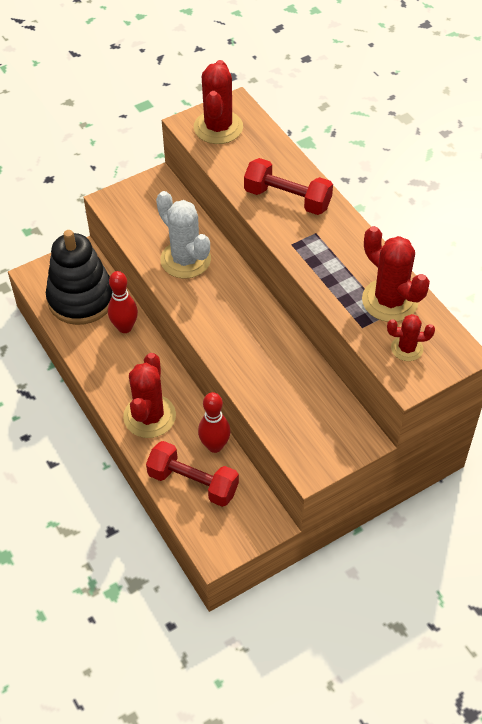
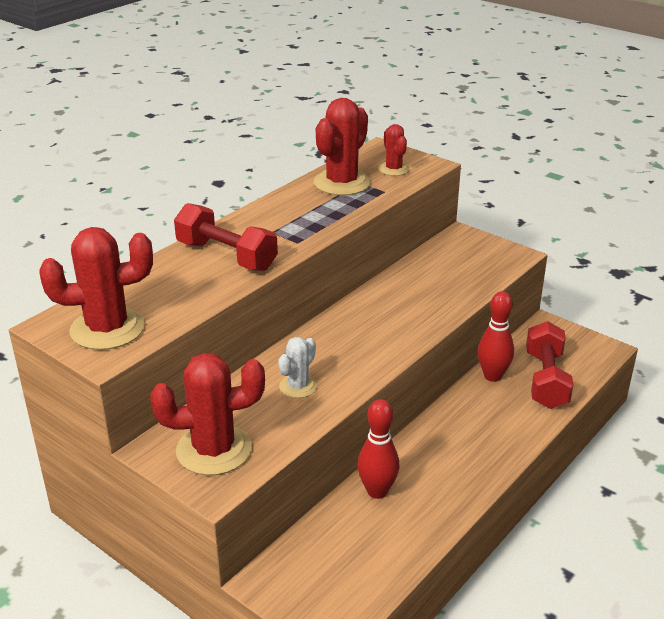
camera: 110 degrees left, 20 degrees down
black stacking toy [46,230,112,325] -> none
red cactus [123,353,176,438] -> red cactus moved to [150,353,265,475]
white cactus [156,191,211,278] -> white cactus [278,337,317,398], size x0.55
red dumbbell [244,158,333,215] -> red dumbbell turned 60 degrees counterclockwise [174,203,278,271]

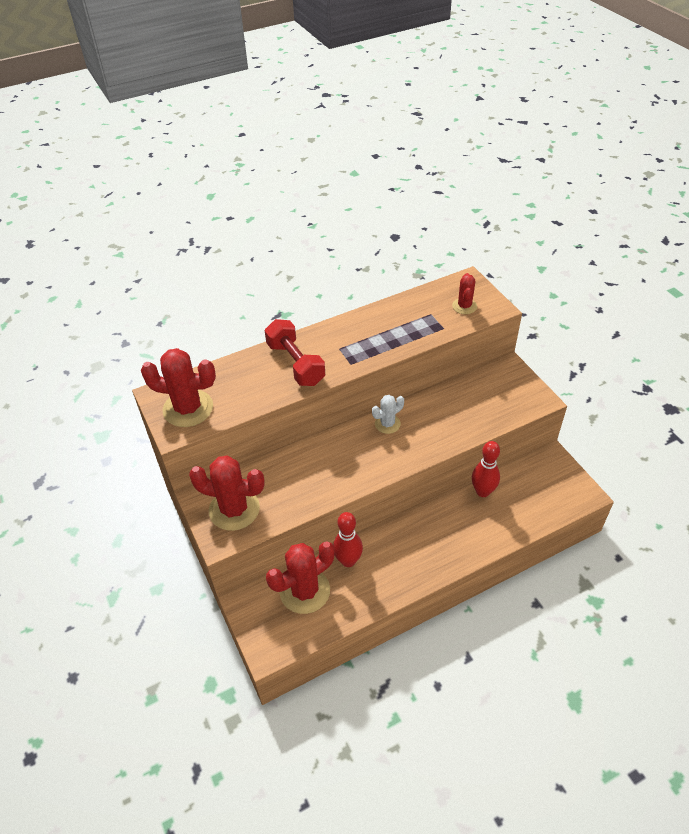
camera: 25 degrees right, 15 degrees up
white cactus [278,337,317,398] -> white cactus moved to [372,395,404,434]
red cactus [314,98,371,196] -> red cactus moved to [266,541,334,614]
red dumbbell [526,321,574,409] -> none

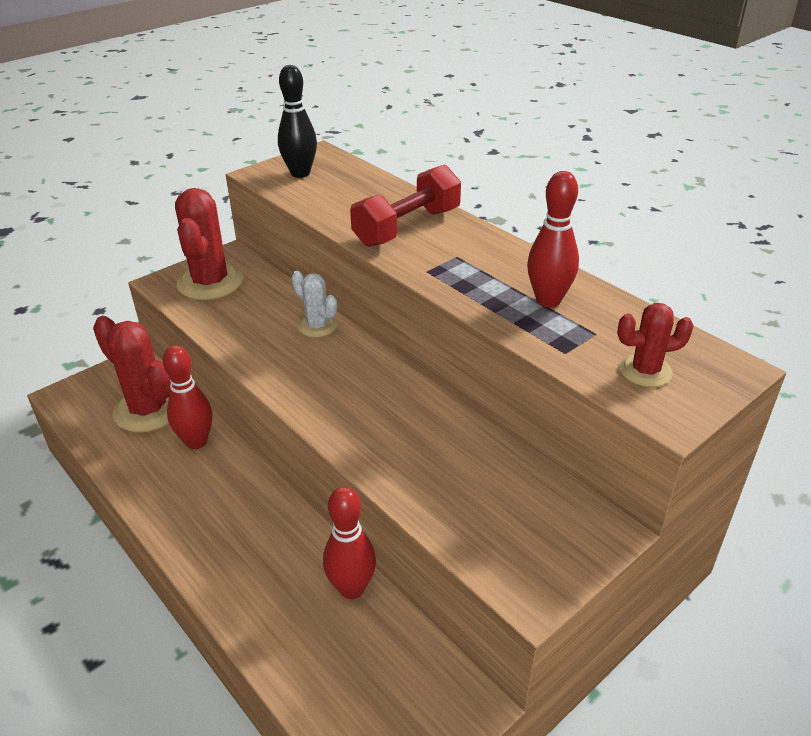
camera: 75 degrees right, 10 degrees down
red cactus [141,348,216,427] -> black bowling pin [278,65,317,178]
white cactus [372,395,404,434] -> white cactus moved to [291,271,337,337]
none -> red bowling pin [527,171,579,307]

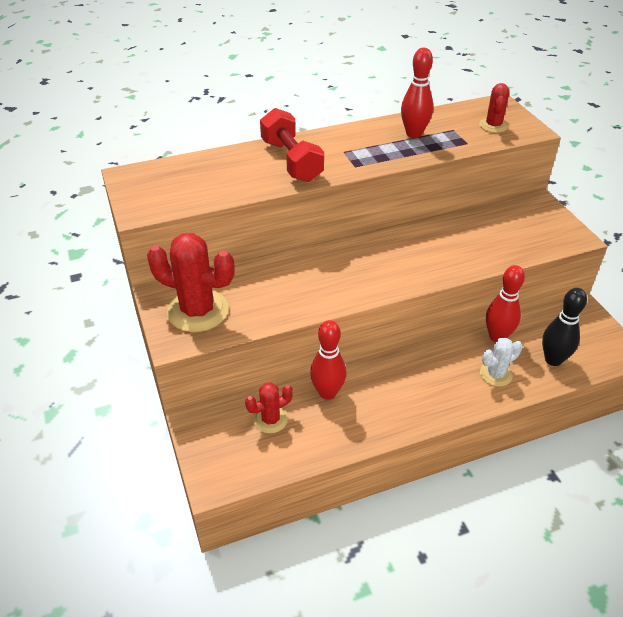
camera: 70 degrees left, 5 degrees up
red cactus [93,316,171,432] -> red cactus [245,382,293,433], size x0.55
black bowling pin [278,65,317,178] -> black bowling pin moved to [542,288,587,366]
white cactus [291,271,337,337] -> white cactus moved to [480,338,523,387]

